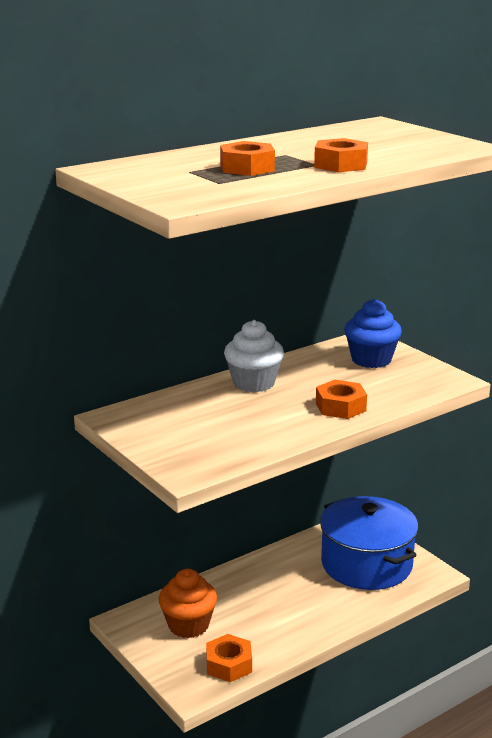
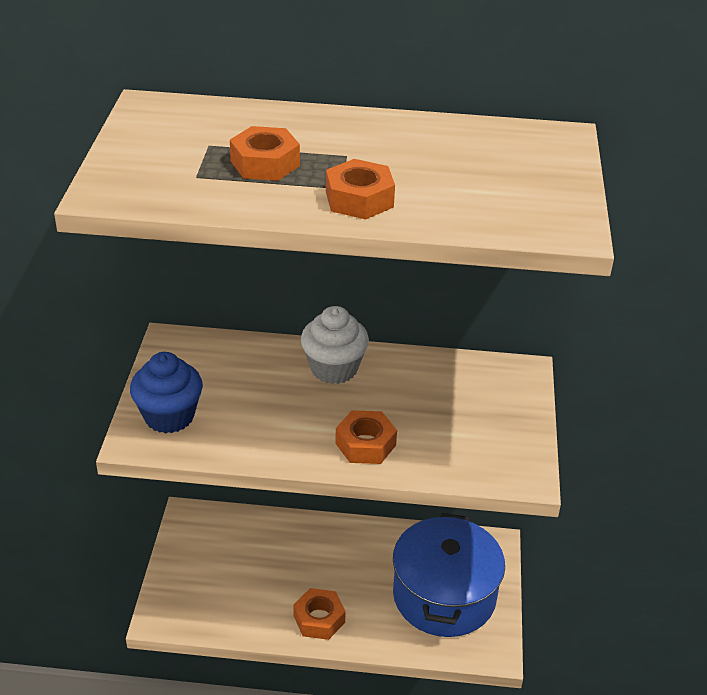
camera: 40 degrees right, 15 degrees up
orange cupcake [159,569,217,638] -> none
orange nut [206,634,252,682] -> orange nut moved to [293,588,346,640]
blue cupcake [344,299,402,368] -> blue cupcake moved to [130,352,203,434]

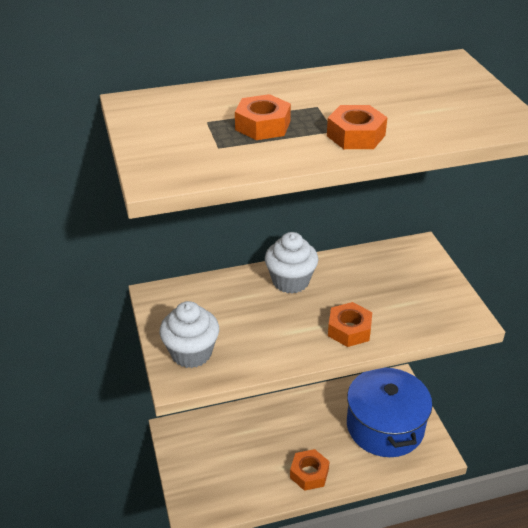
camera: 20 degrees left, 0 degrees up
blue cupcake [130,352,203,434] -> white cupcake [159,301,219,368]

